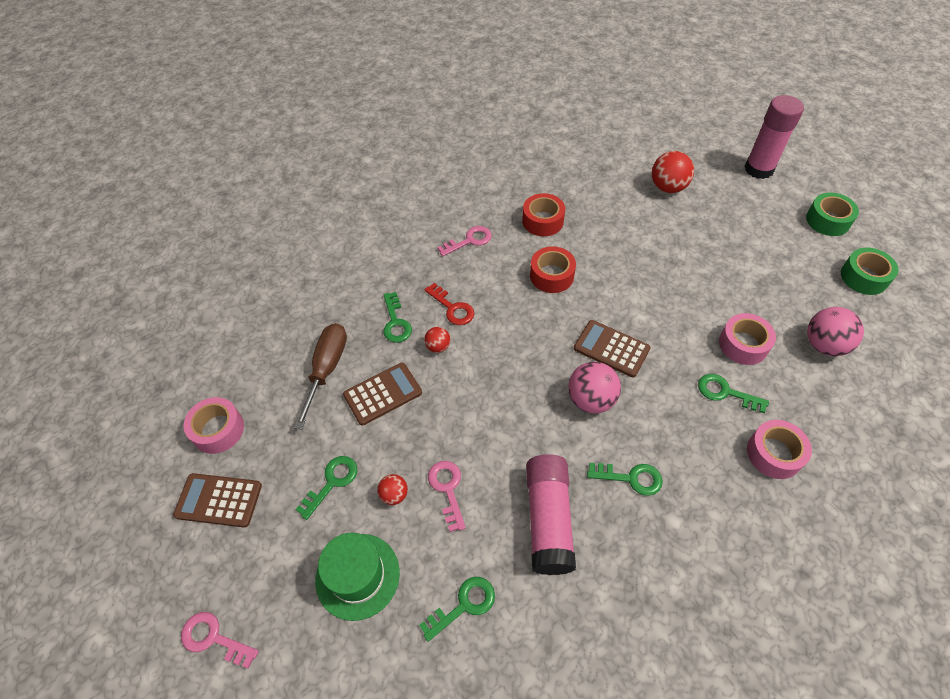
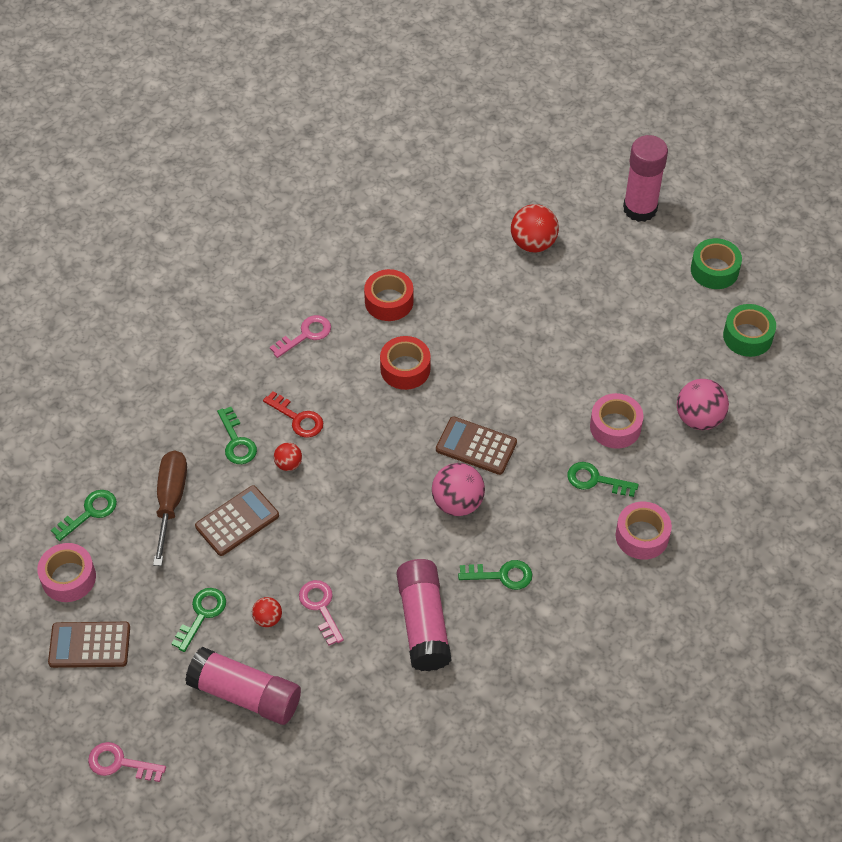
camera: 10 degrees left, 0 degrees up
green hat [315,533,400,621] -> pink glue stick [185,647,301,725]
green key [419,577,495,642] -> green key moved to [51,490,117,541]

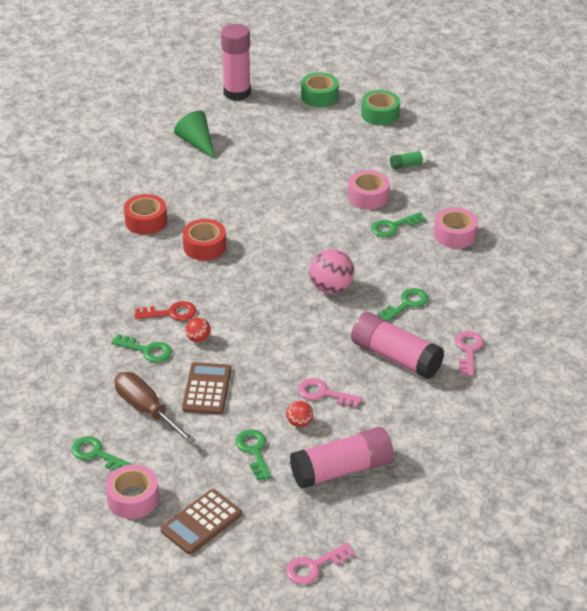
camera: 45 degrees left, 15 degrees down
green key [51,490,117,541] -> green key turned 60 degrees counterclockwise [71,436,132,471]
pink key [270,315,331,358] -> pink key moved to [455,331,484,376]
brown calculator [436,416,517,475] -> none
red ball [511,204,559,253] -> green cone [174,111,215,159]
pink ball [677,379,729,430] -> green glue stick [390,150,427,169]

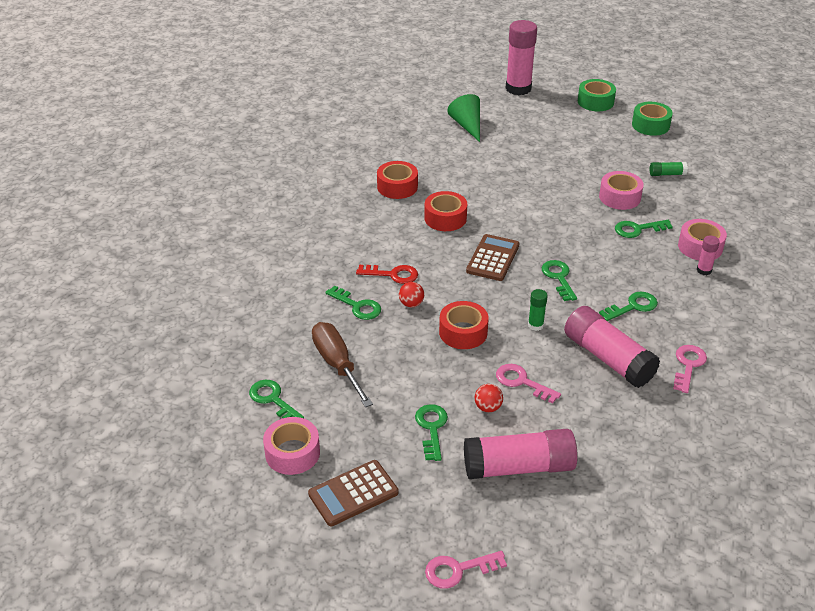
camera: 15 degrees right, 0 degrees up
brown calculator [182,362,231,415] -> brown calculator moved to [466,234,519,281]
pink ball [309,249,354,294] -> green key [542,260,577,301]
none -> red tape [439,301,489,349]
none -> green glue stick [528,289,548,331]
none -> pink glue stick [697,236,720,275]

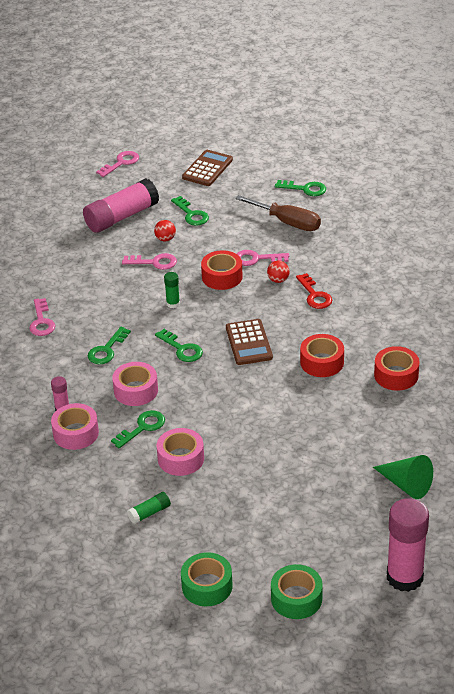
camera: 150 degrees right, 0 degrees up
pink tape [263,417,320,475] -> pink tape moved to [112,362,158,406]
green key [325,285,381,320] -> none
red key [356,265,418,284] -> red key turned 90 degrees counterclockwise [296,273,332,309]
pink glue stick [564,306,660,388] -> none
none -> pink key [237,250,289,266]

